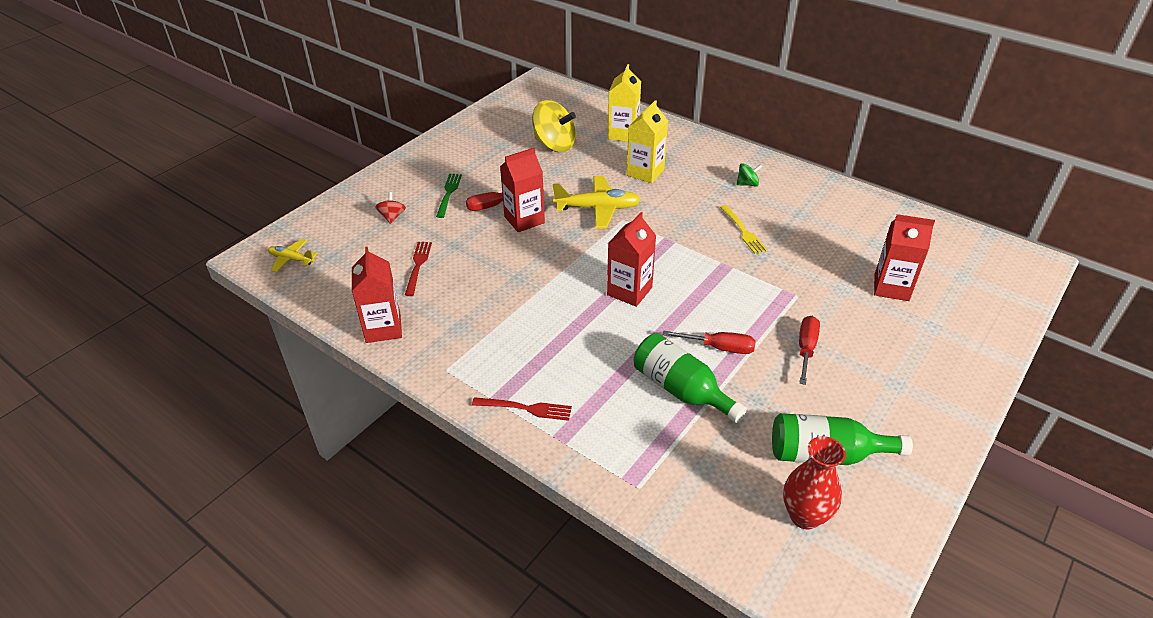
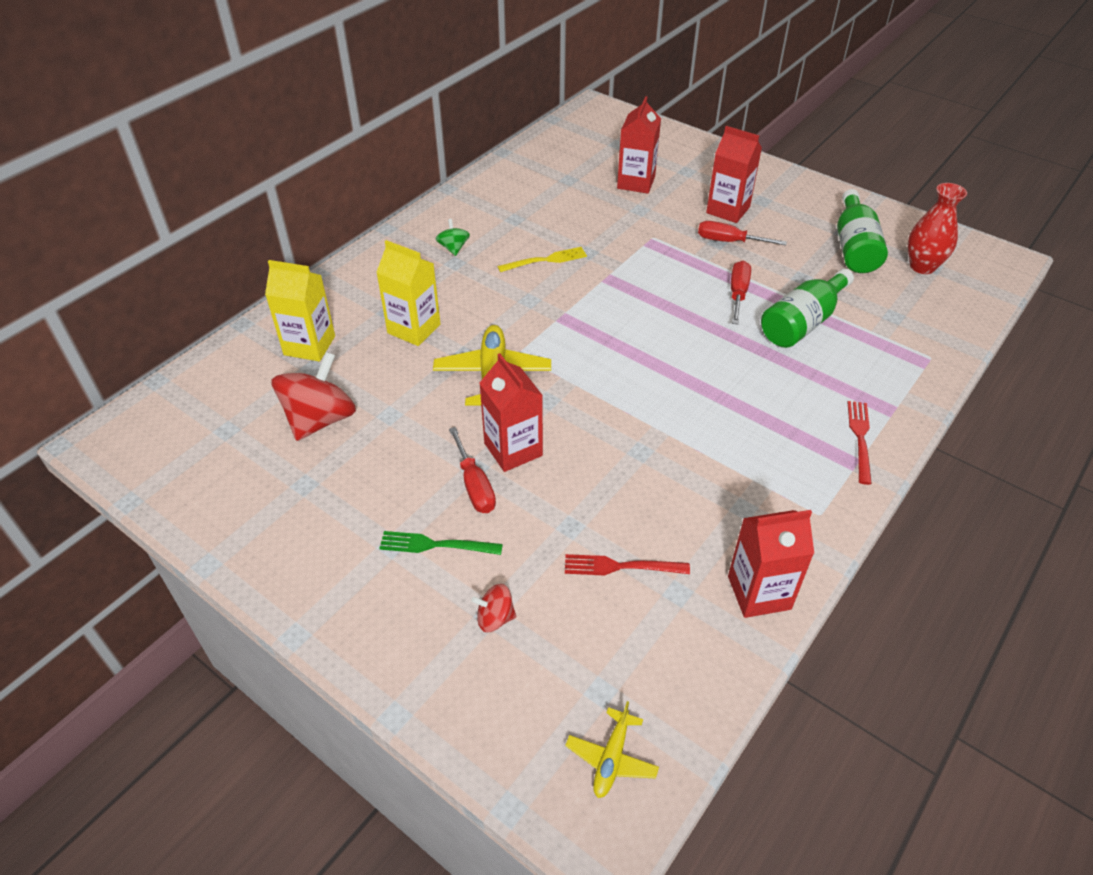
camera: 90 degrees left, 5 degrees up
yellow spinning top [532,100,576,152] -> red spinning top [272,352,356,441]
red carton [607,212,656,307] -> red carton moved to [706,126,762,223]

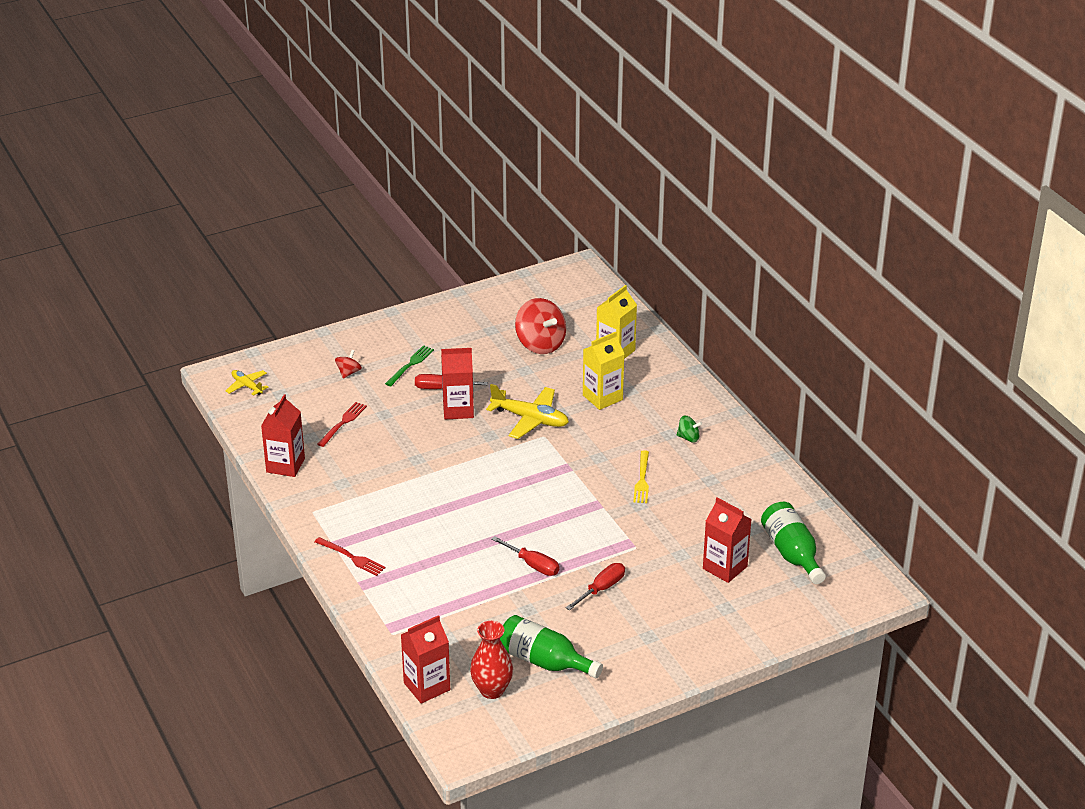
camera: 115 degrees right, 10 degrees down
red carton [706,126,762,223] -> red carton moved to [401,615,450,704]
green bottle [761,269,854,348] -> green bottle moved to [761,502,826,584]

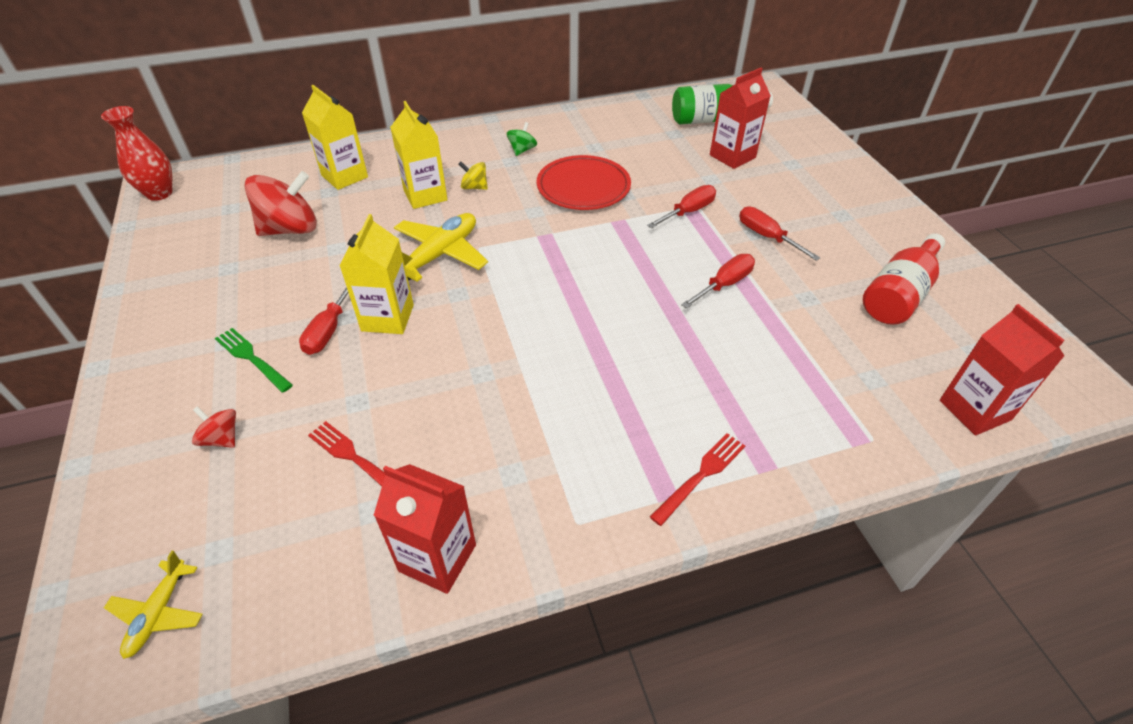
camera: 80 degrees left, 10 degrees up
yellow plane [226,370,268,396] -> yellow plane turned 45 degrees counterclockwise [104,551,203,659]
red carton [441,348,474,419] -> yellow carton [340,214,414,334]
red vase [470,621,513,699] -> red vase moved to [101,106,172,201]
green bottle [500,615,603,678] -> red bottle [863,233,945,325]
yellow fork [633,450,649,503] -> red plate [537,155,631,210]
none -> yellow spinning top [459,162,488,190]
none -> red screwdriver [647,185,716,229]

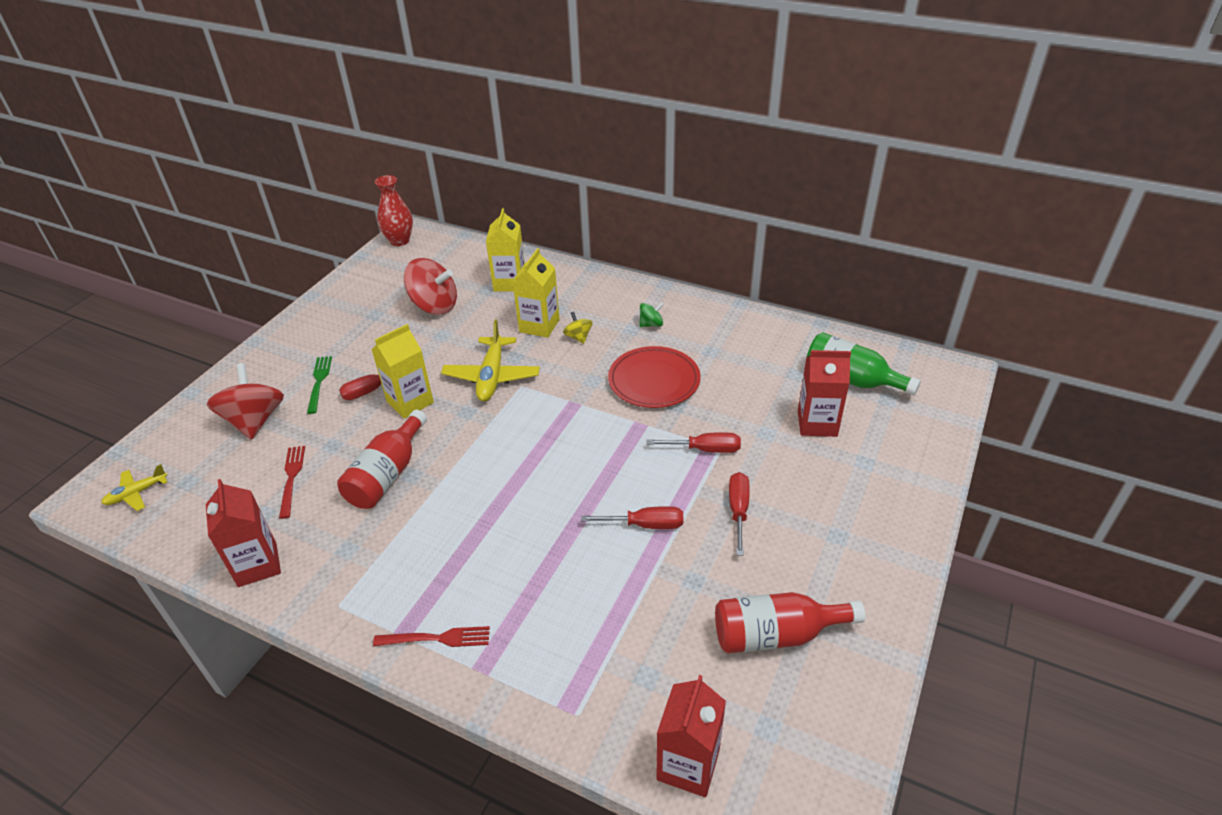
camera: 45 degrees right, 5 degrees down
red spinning top [192,406,236,448] -> red spinning top [207,363,284,440], size x2.05
yellow plane [394,213,488,282] -> yellow plane turned 105 degrees clockwise [441,319,540,401]
none -> red bottle [337,410,427,509]

